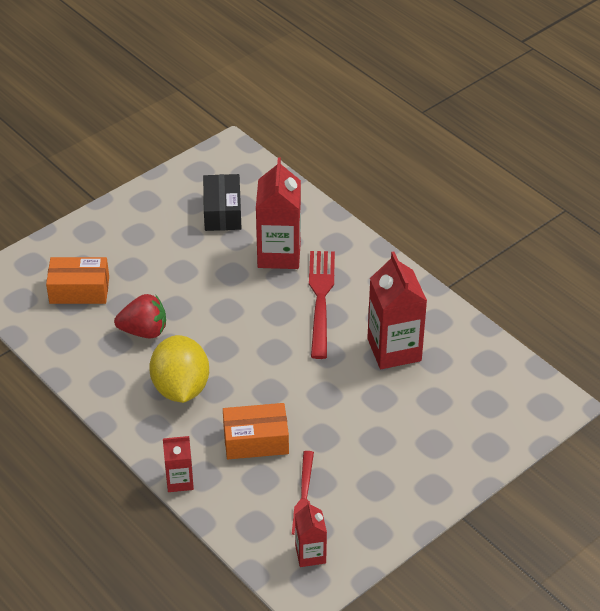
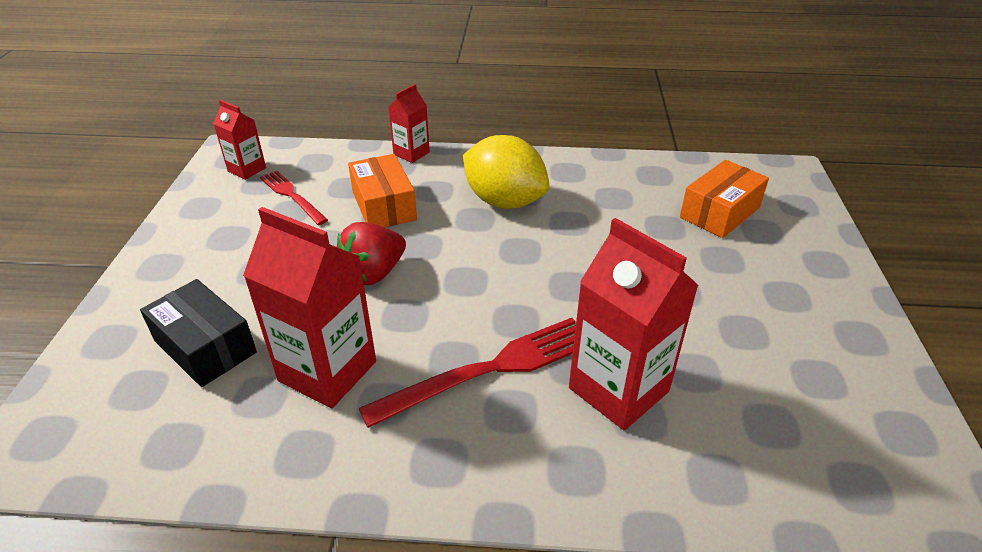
camera: 135 degrees right, 5 degrees down
red strawberry [114,294,166,339] -> red strawberry moved to [337,222,406,285]
black box [203,174,242,231] -> black box moved to [140,279,257,387]
orange box [223,403,289,459] -> orange box turned 60 degrees counterclockwise [348,154,417,227]
red fork [309,251,335,359] -> red fork turned 75 degrees counterclockwise [359,318,576,428]

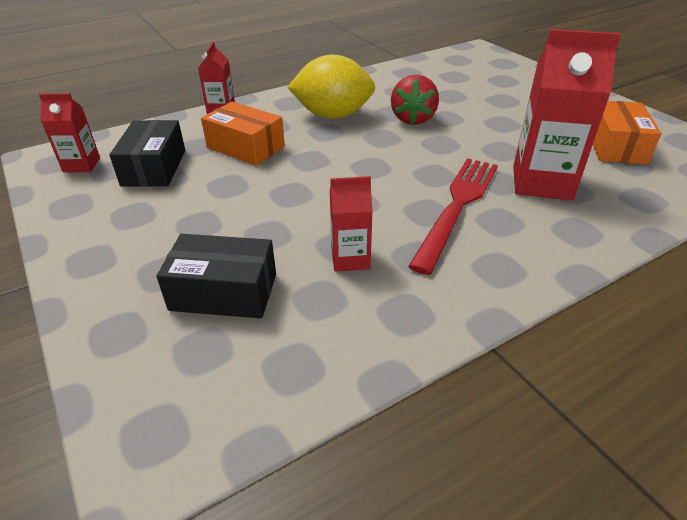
camera: 35 degrees left, 0 degrees up
red carton [243,207,376,408] -> red carton [330,176,373,272], size x0.54
red fork [260,171,328,225] -> black box [109,120,185,187]
red strawberry [337,222,406,285] -> red strawberry moved to [391,75,439,125]
orange box [680,160,769,238] -> orange box moved to [593,101,661,165]

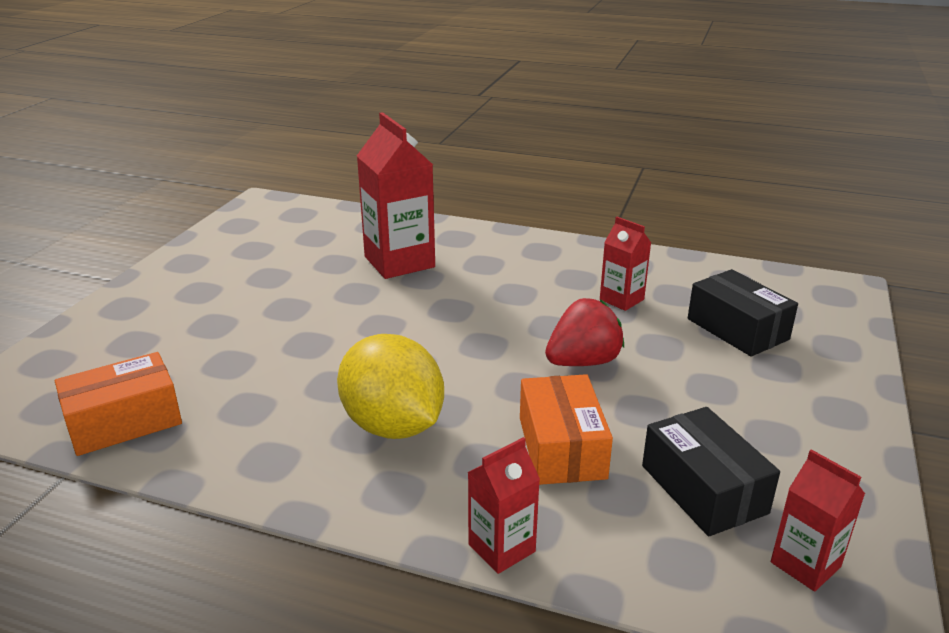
camera: 130 degrees left, 10 degrees down
black box [109,120,185,187] -> black box turned 75 degrees counterclockwise [642,407,780,536]
red strawberry [391,75,439,125] -> red strawberry moved to [545,298,624,366]
red fork [408,158,498,275] -> none
orange box [593,101,661,165] -> orange box moved to [55,352,182,456]

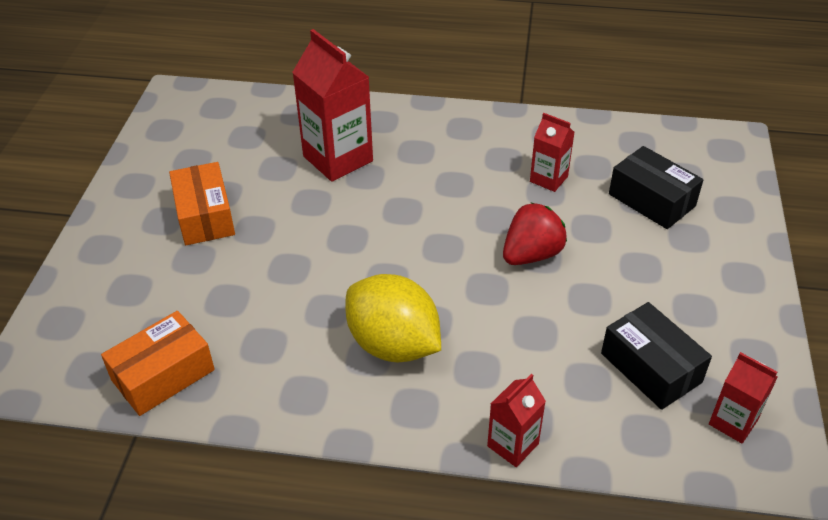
camera: 10 degrees left, 15 degrees up
orange box [520,374,613,485] -> orange box moved to [169,162,235,245]

